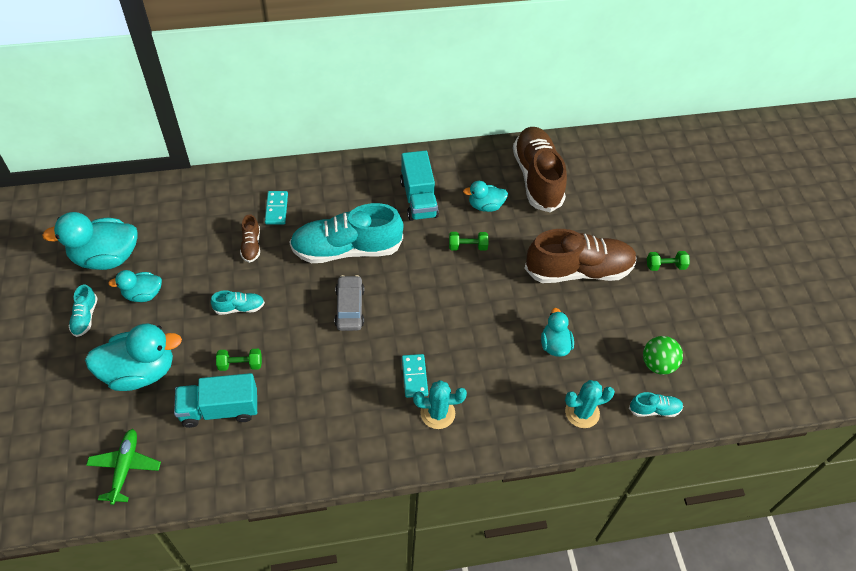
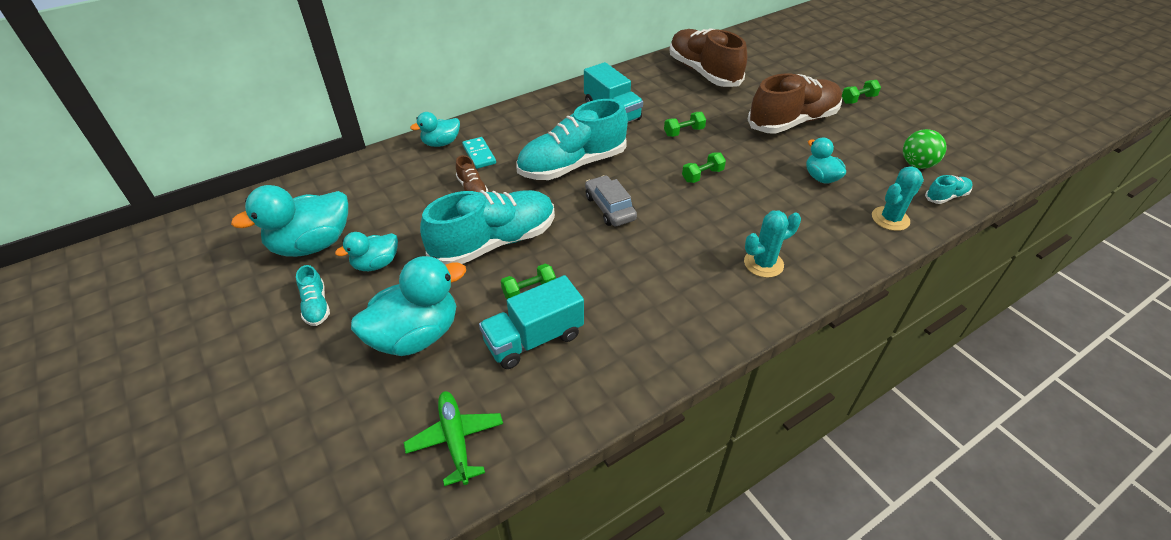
camera: 20 degrees left, 10 degrees down
turquoise shoe [211,290,265,315] -> turquoise shoe [420,190,555,265], size x2.30
turquoise domino [402,354,428,398] -> none
turquoise duck [463,181,508,212] -> turquoise duck moved to [410,112,460,147]
none -> green dumbbell [682,152,726,183]

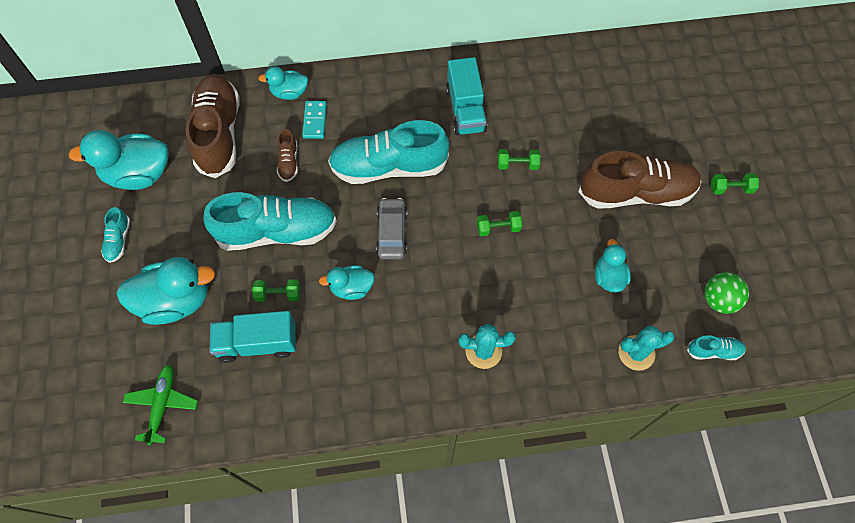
camera: 25 degrees right, 20 degrees up
turquoise duck [335,232,398,271] -> turquoise duck moved to [319,265,375,300]
brown shoe [670,28,747,87] -> brown shoe moved to [186,74,240,178]

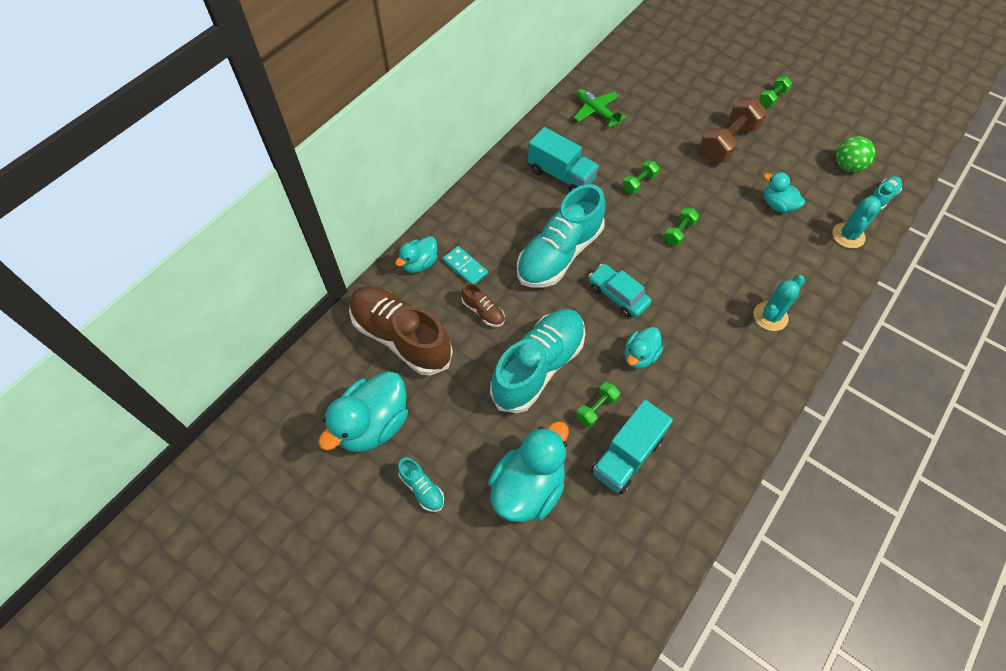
camera: 45 degrees left, 5 degrees down
green plane [123,364,198,445] -> green plane moved to [574,89,626,128]
grey car [376,198,407,259] -> turquoise car [589,264,652,317]
brown shoe [578,151,701,209] -> brown dumbbell [699,98,767,163]

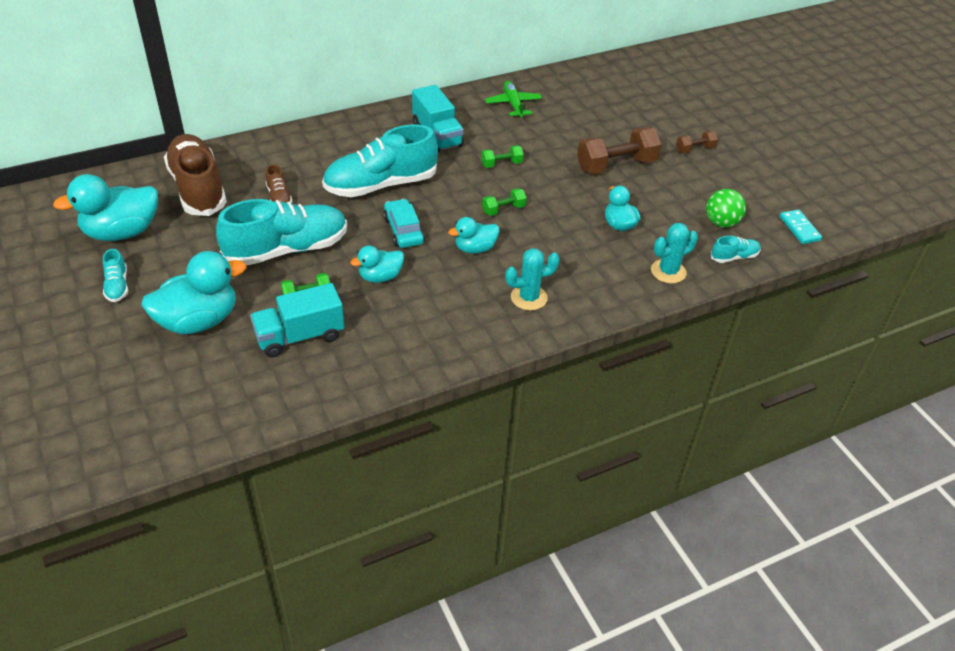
camera: 25 degrees right, 15 degrees down
turquoise duck [395,236,438,273] -> turquoise duck moved to [448,217,500,254]
turquoise domino [443,246,488,284] -> turquoise domino moved to [780,210,822,244]
green dumbbell [759,76,792,107] -> brown dumbbell [676,131,718,153]

